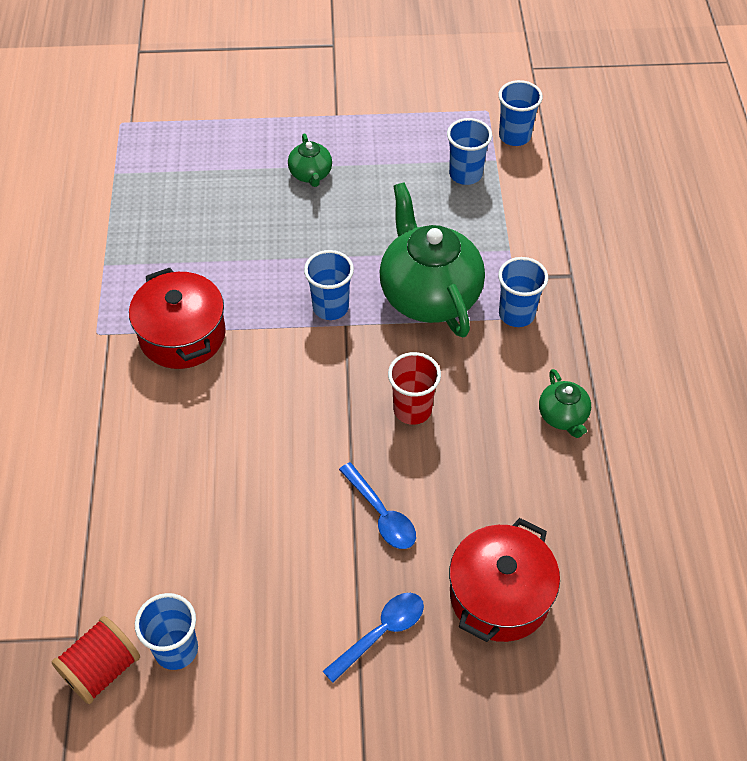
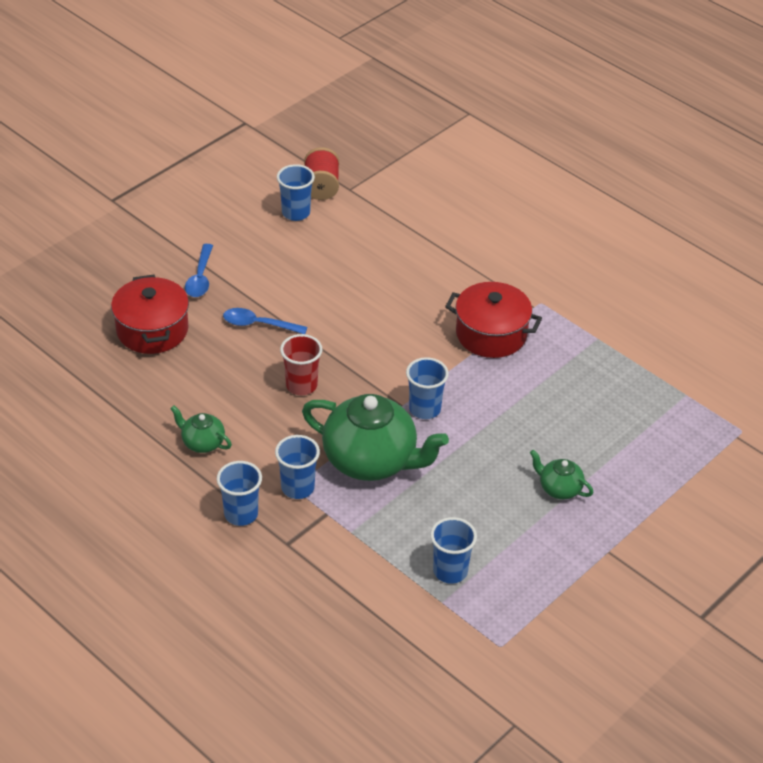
camera: 135 degrees right, 10 degrees down
blue cup [499,80,543,146] -> blue cup moved to [217,461,262,526]

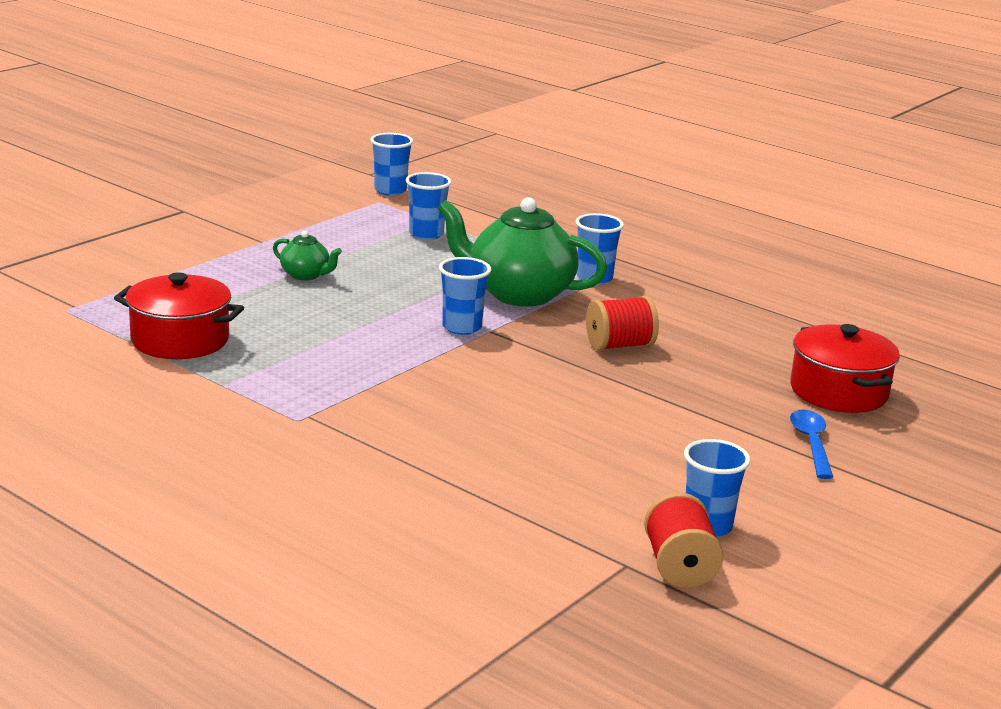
camera: 175 degrees right, 20 degrees down
green teapot [170,405,232,453] -> none
blue cup [217,461,262,526] -> blue cup moved to [370,133,413,196]
blue spoon [223,308,307,334] -> none
red cup [280,334,322,395] -> red spool [586,296,659,351]
red pot [445,282,542,358] -> red pot moved to [114,272,244,359]

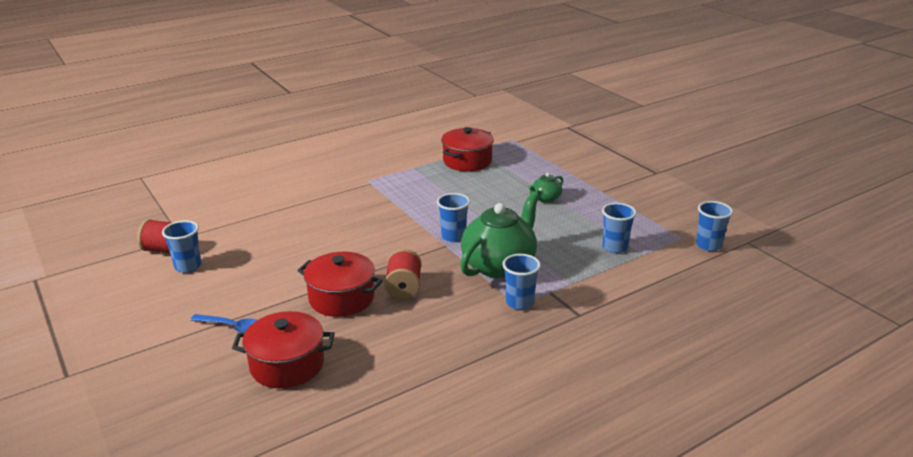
camera: 110 degrees right, 5 degrees up
none -> red pot [297,252,383,317]

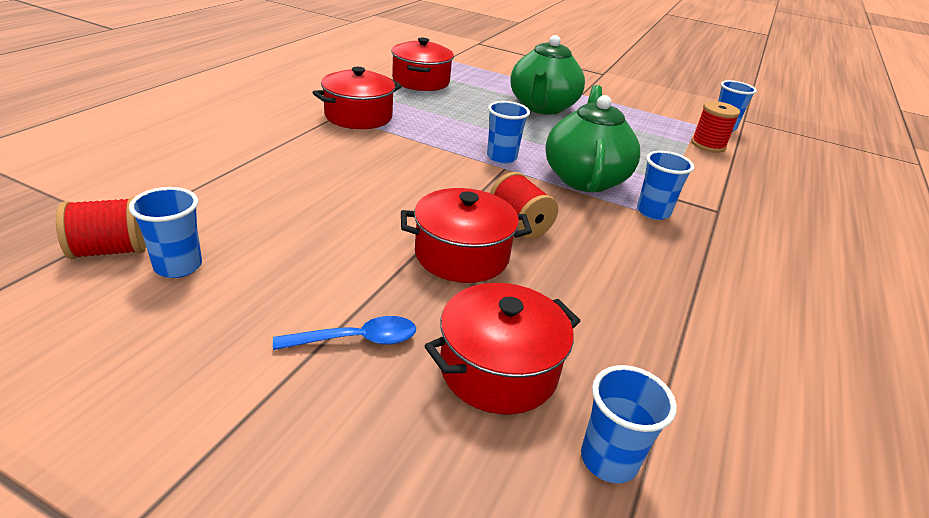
camera: 35 degrees left, 5 degrees up
green teapot [528,173,563,203] -> green teapot [510,35,585,115], size x2.15
blue cup [602,203,637,253] -> blue cup moved to [581,365,677,483]
none -> red pot [312,67,402,129]
none -> red spool [691,101,740,153]

